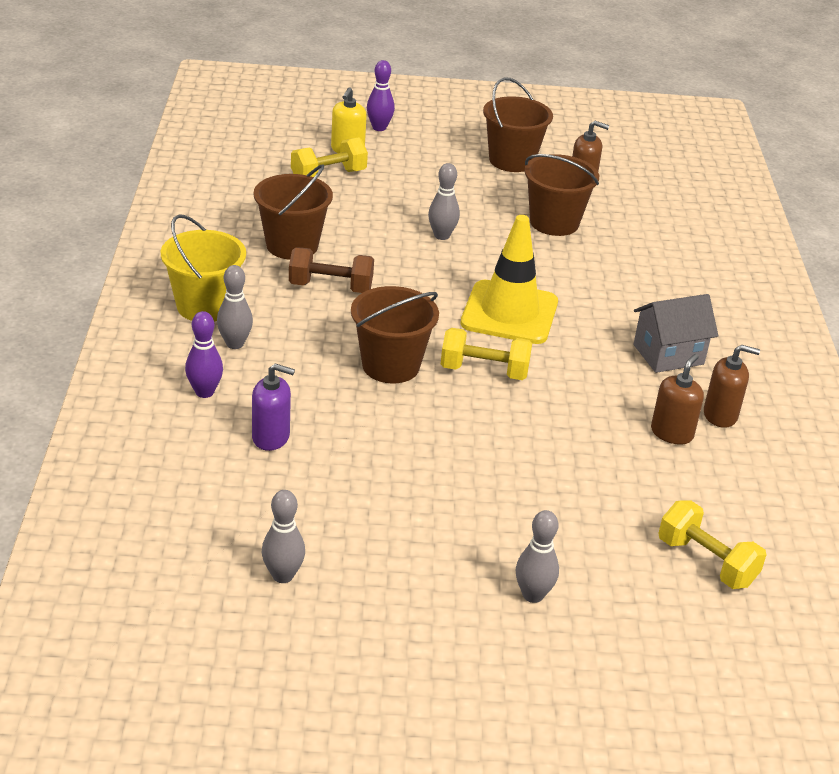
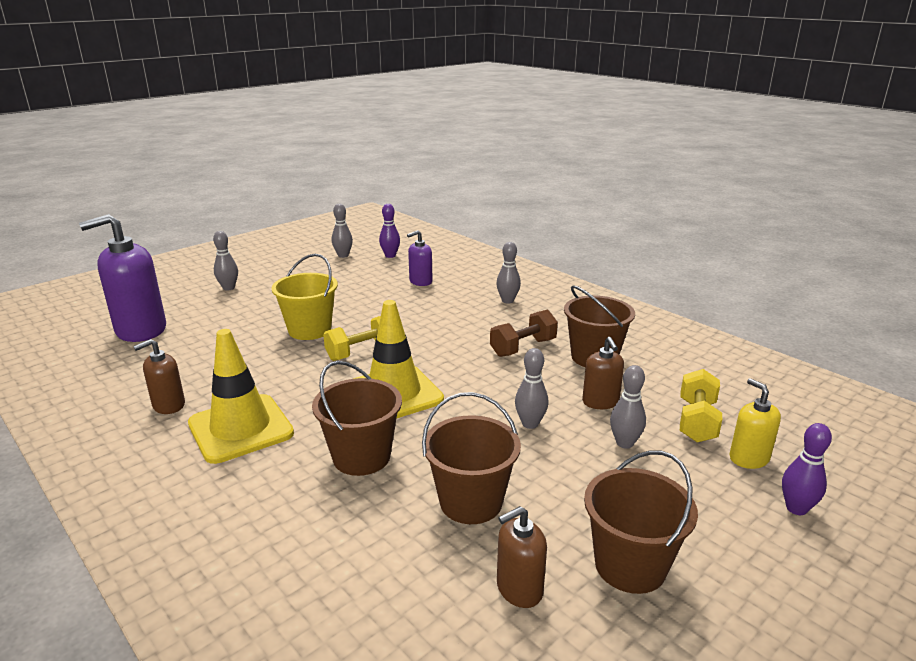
camera: 140 degrees right, 10 degrees down
yellow bucket [161,215,246,321] -> yellow bucket moved to [271,254,338,340]
purple bowling pin [185,311,223,398] -> purple bowling pin moved to [379,204,400,258]
brown bucket [351,286,439,383] -> brown bucket moved to [312,361,402,476]
grey house [634,294,718,373] -> yellow traffic cone [188,329,294,464]
brown soap dispenser [651,354,704,445] -> brown soap dispenser moved to [582,337,624,409]
yellow dumbbell [658,501,766,589] -> purple soap dispenser [79,214,166,342]
none -> grey bowling pin [610,365,646,449]

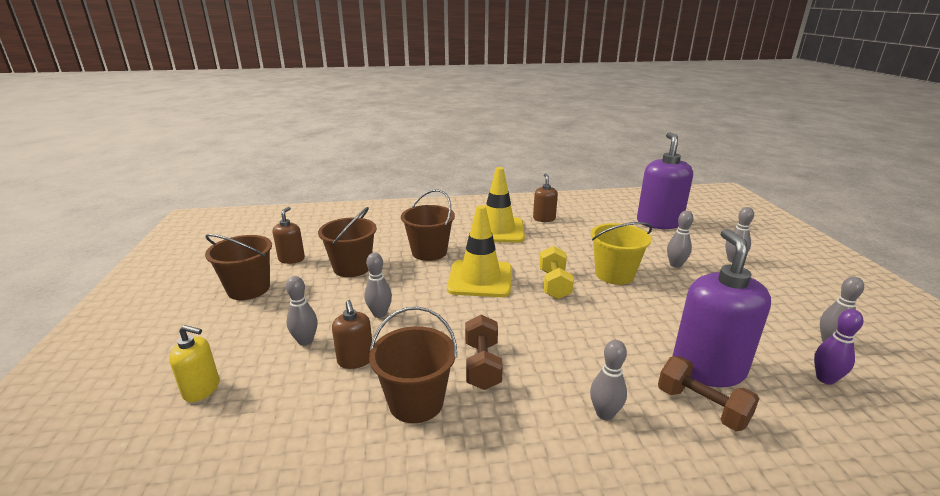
camera: 125 degrees right, 0 degrees up
purple soap dispenser [407,230,433,286] -> purple soap dispenser [672,229,771,387], size x1.92
brown soap dispenser [582,337,624,409] -> brown soap dispenser turned 135 degrees counterclockwise [332,300,372,369]
yellow dumbbell [680,369,722,443] -> none
purple bowling pin [782,423,832,515] -> none
none -> brown dumbbell [658,356,759,431]
none -> grey bowling pin [667,211,693,268]

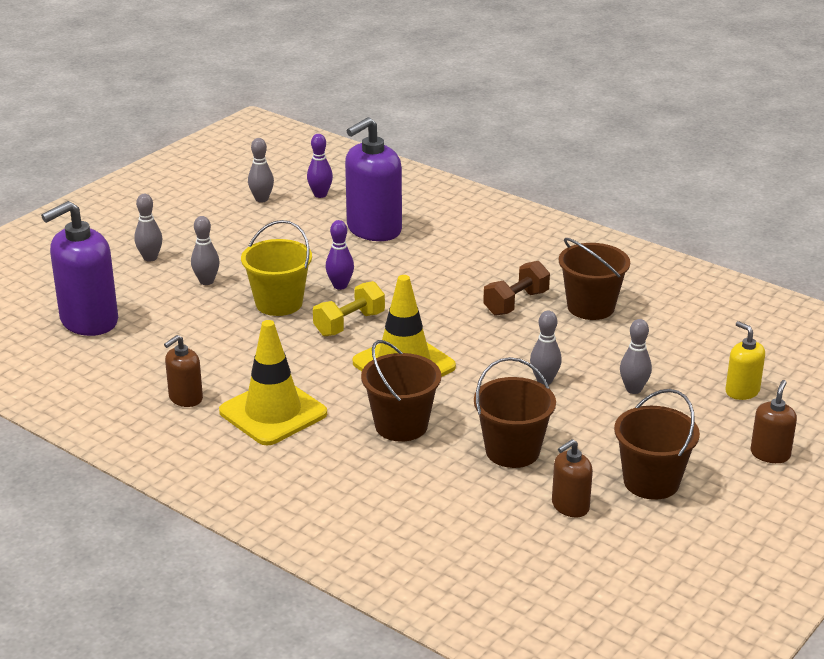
camera: 135 degrees left, 5 degrees up
brown soap dispenser [332,300,372,369] -> brown soap dispenser moved to [750,380,797,463]
grey bowling pin [590,340,627,420] -> none
brown dumbbell [658,356,759,431] -> none
none -> purple bowling pin [326,220,354,290]

